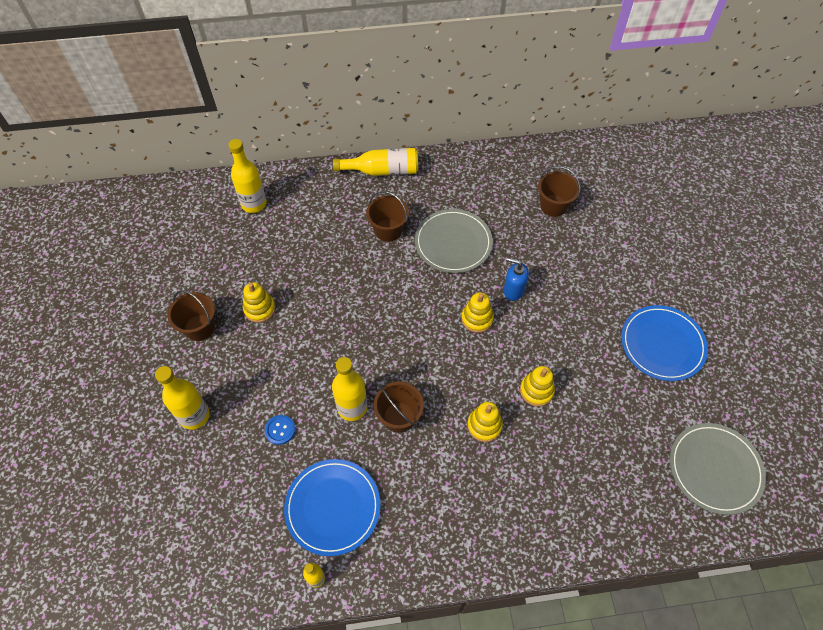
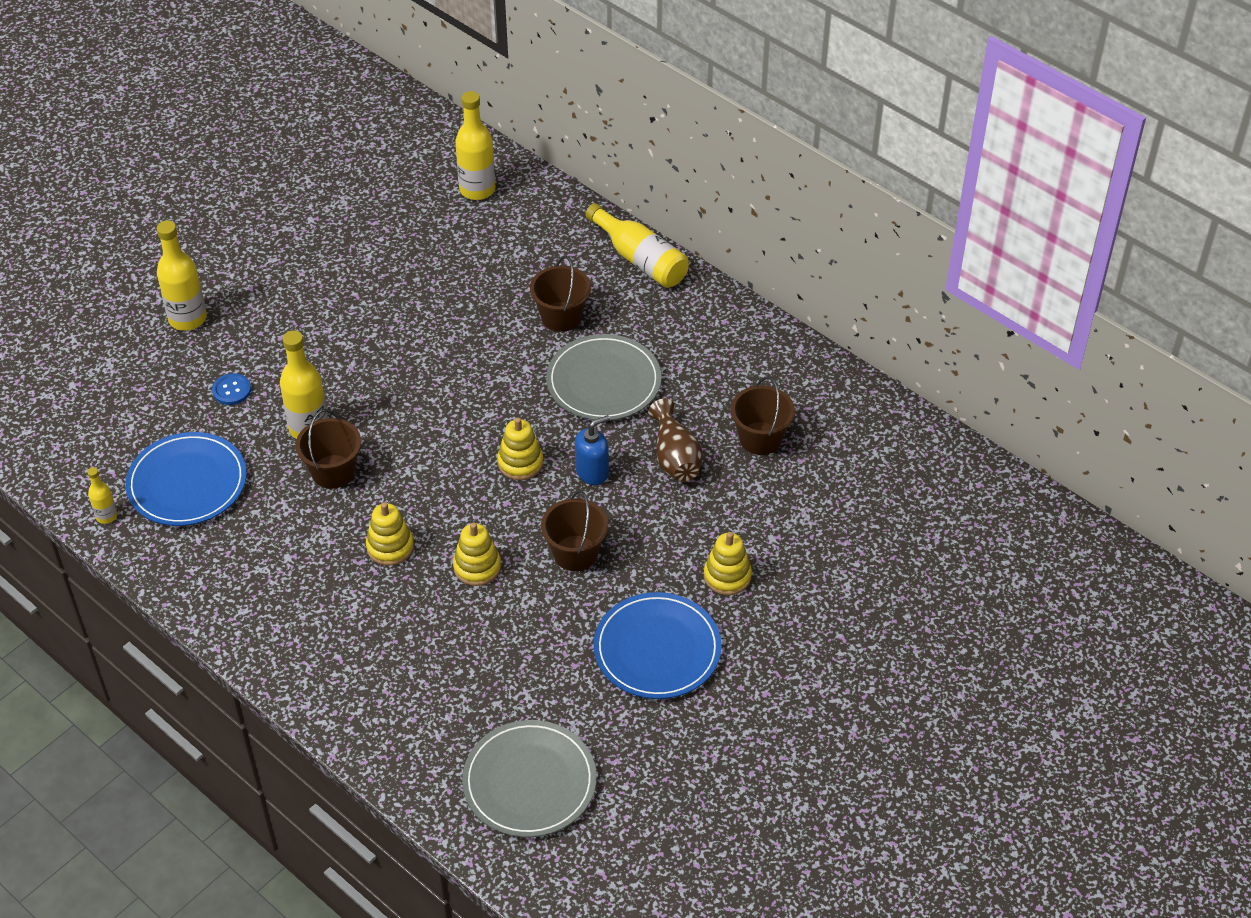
camera: 50 degrees right, 10 degrees down
brown bucket [167,290,215,341] -> brown bucket moved to [541,490,608,571]
yellow stacking toy [243,282,276,323] -> yellow stacking toy moved to [704,532,752,595]
blue soap dispenser [503,257,529,301] -> blue soap dispenser turned 75 degrees clockwise [575,415,610,485]
none -> brown vase [648,399,703,482]

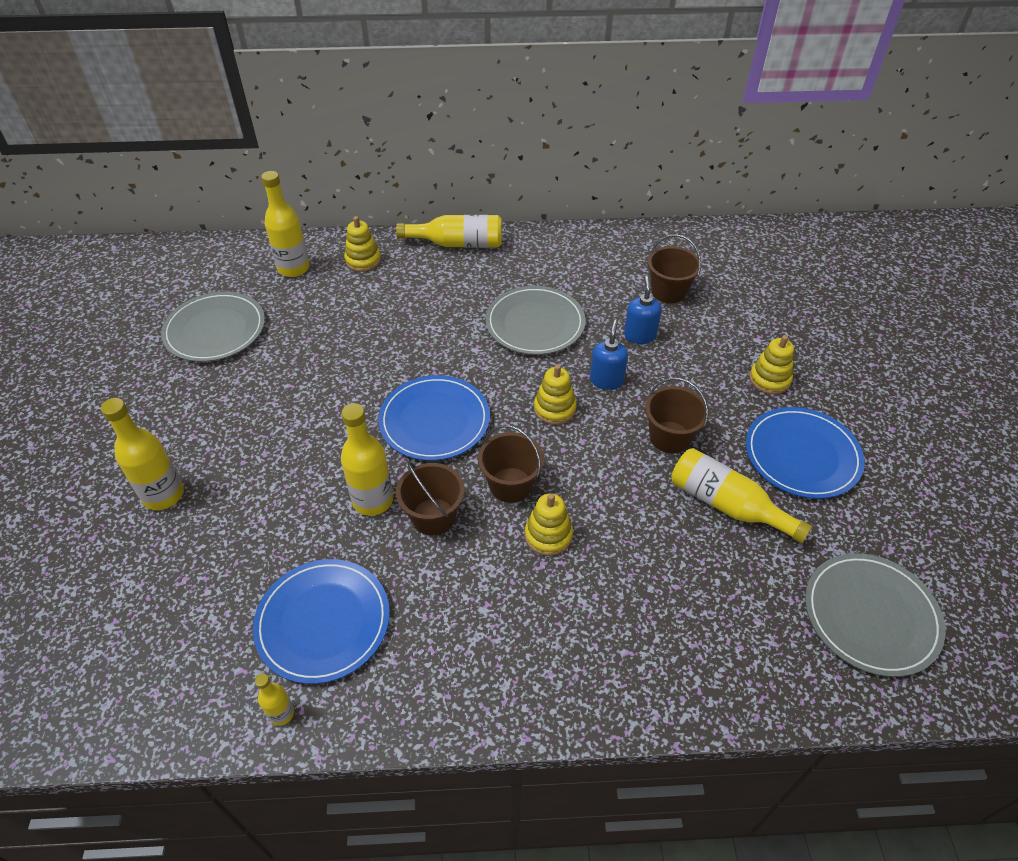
camera: 45 degrees left, 0 degrees up
blue button [212,373,251,405] -> none
yellow stacking toy [453,523,501,586] -> yellow stacking toy moved to [344,216,381,272]
brown bucket [530,256,591,332] -> brown bucket moved to [478,425,544,503]
brown vase [648,399,703,482] -> blue soap dispenser [624,276,662,344]
none -> grey plate [161,292,265,362]
none -> blue plate [378,375,490,461]
none -> yellow bottle [671,448,812,544]

